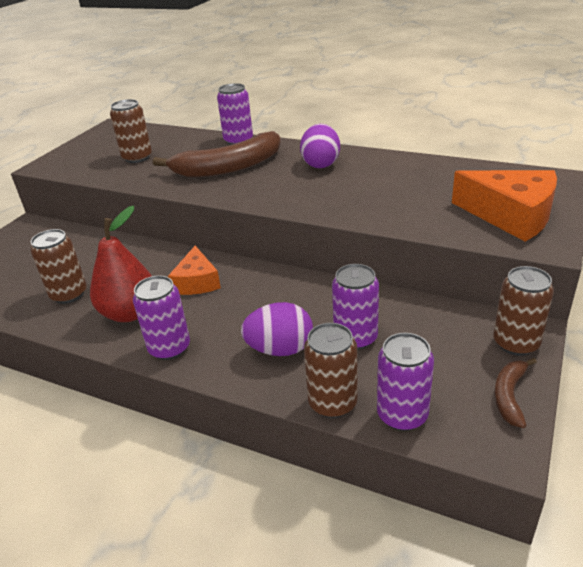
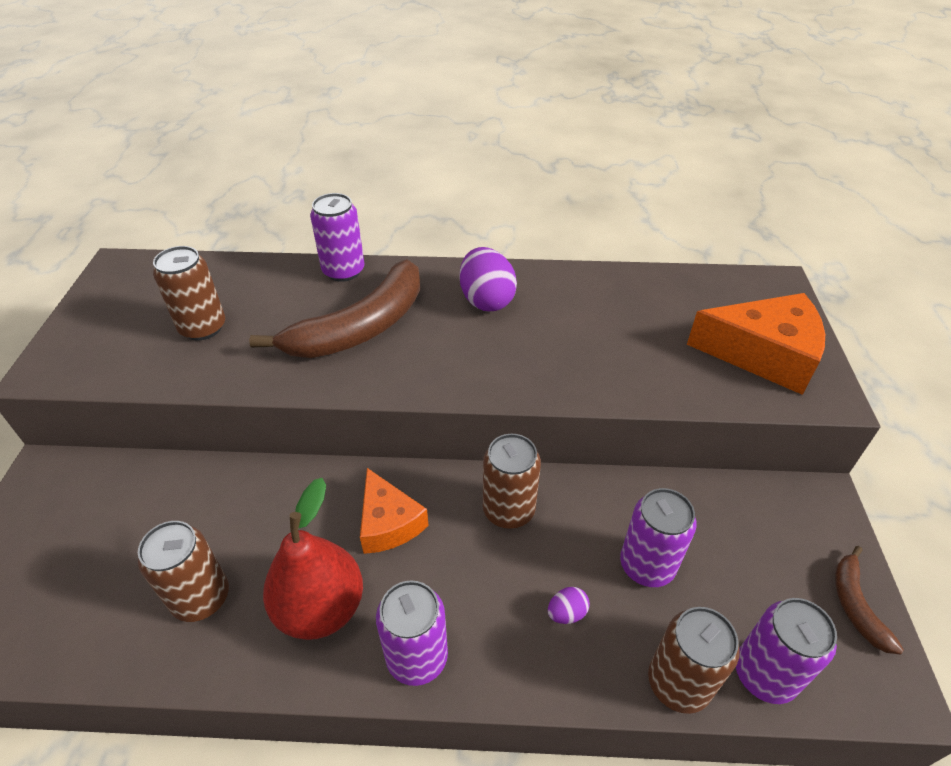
camera: 25 degrees left, 10 degrees up
purple egg [241,302,313,356] -> purple egg [548,587,590,624], size x0.47
brown can [493,266,554,356] -> brown can moved to [483,434,541,529]

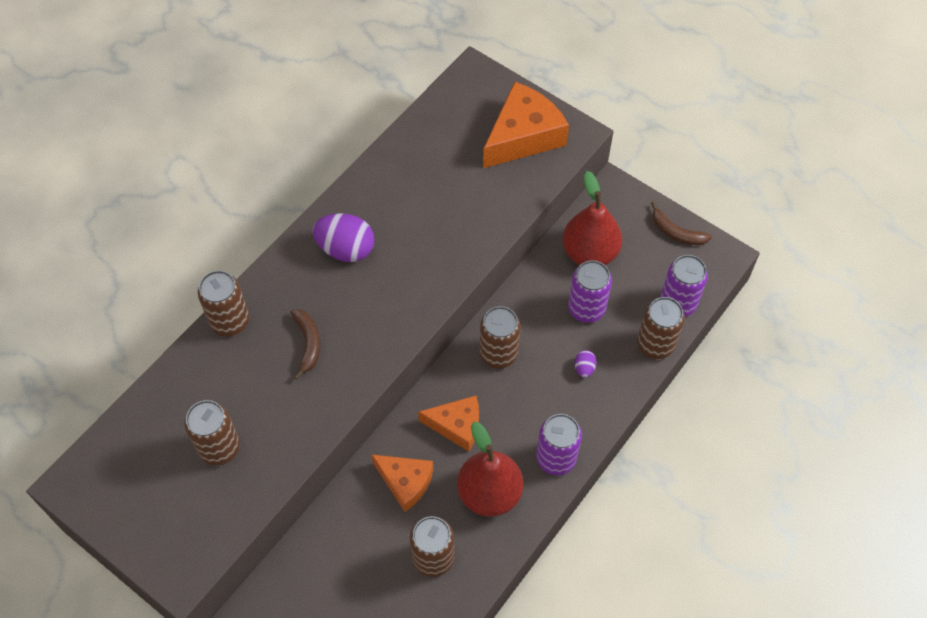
camera: 55 degrees left, 15 degrees up
brown banana [249,259,420,358] -> brown banana [290,309,321,380], size x0.47
purple can [310,193,365,282] -> brown can [198,270,249,336]
none -> orange cheese [371,454,433,512]
none -> red pear [563,171,622,265]

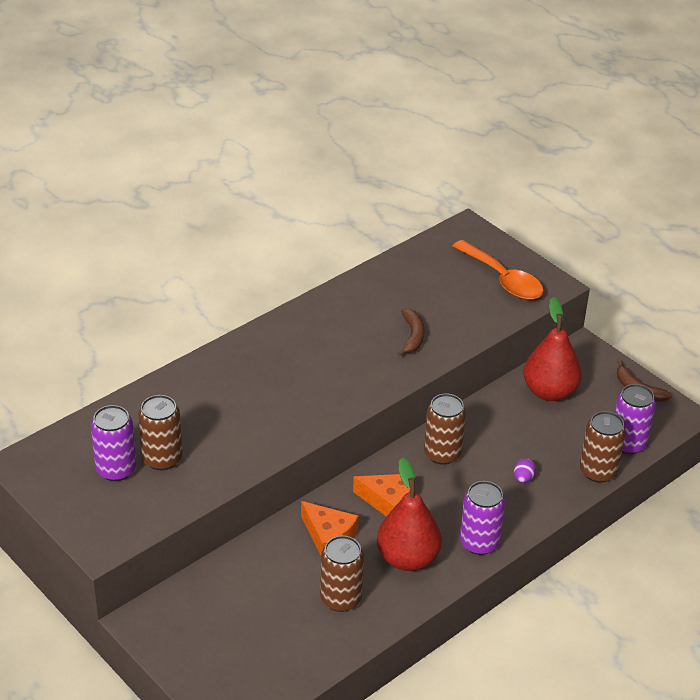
camera: 10 degrees right, 20 degrees down
brown can [198,270,249,336] -> none
brown banana [290,309,321,380] -> brown banana moved to [397,308,425,356]
purple egg [313,213,375,262] -> none
orange cheese [483,82,569,168] -> orange spoon [452,240,544,300]
purple can [568,260,612,323] -> purple can moved to [91,405,136,481]

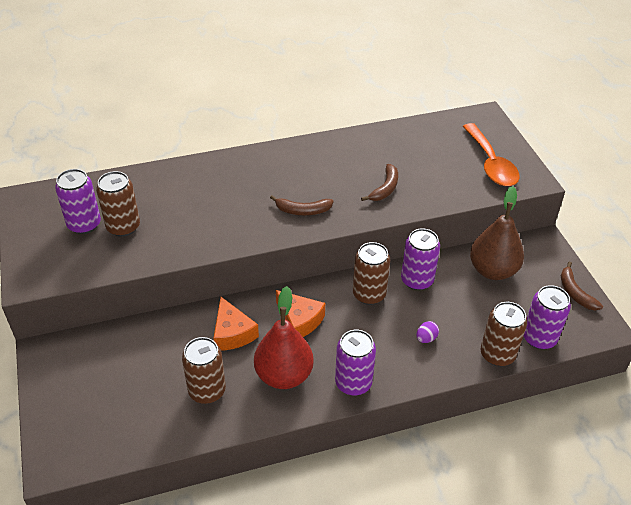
camera: 25 degrees right, 5 degrees up
red pear [523,297,582,401] -> brown pear [470,186,524,280]
none -> brown banana [270,195,334,215]
none -> purple can [401,228,440,290]

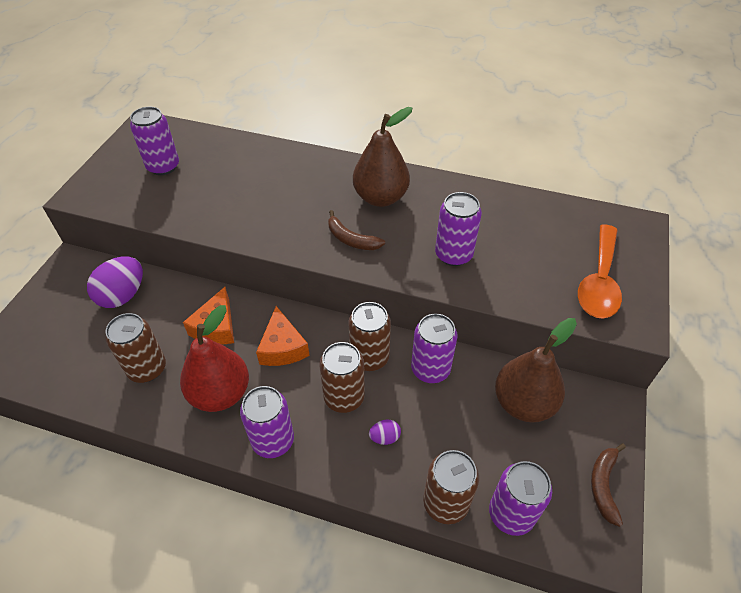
camera: 35 degrees right, 5 degrees up
brown can [96,171,140,237] -> brown can moved to [319,342,365,413]
brown banana [361,164,398,201] -> purple can [435,192,482,266]
none -> purple egg [87,256,143,308]
none -> brown pear [353,107,412,207]

